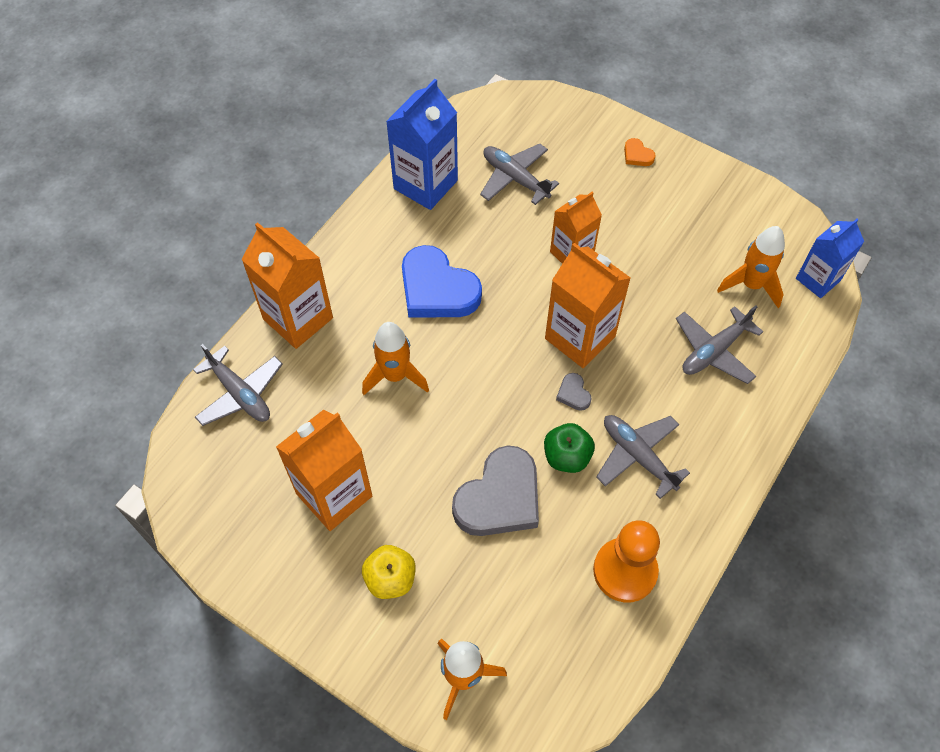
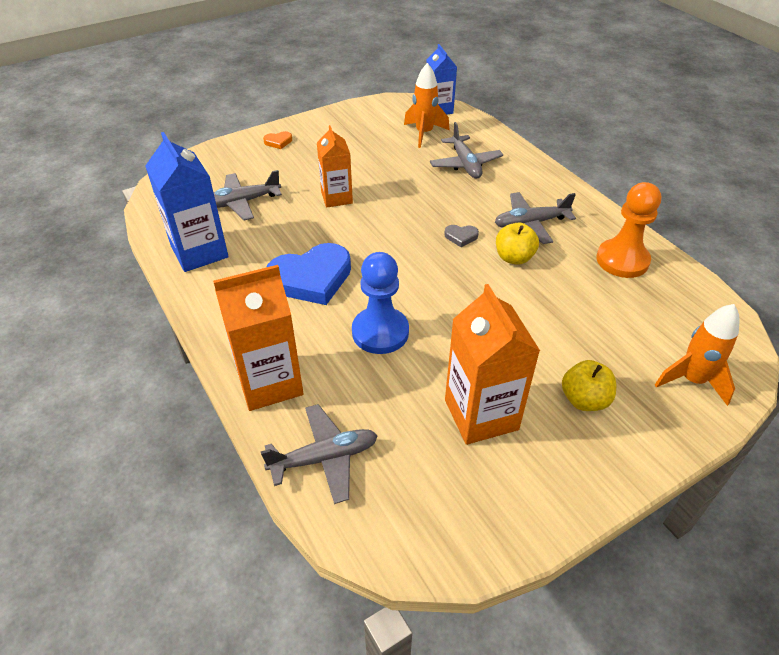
camera: 65 degrees left, 15 degrees down
orange rocket [362,322,429,395] -> blue pawn [352,252,409,354]
grey heart [452,446,539,536] -> none
green apple [544,423,595,473] -> yellow apple [496,222,539,265]
orange carton [545,243,631,368] -> none

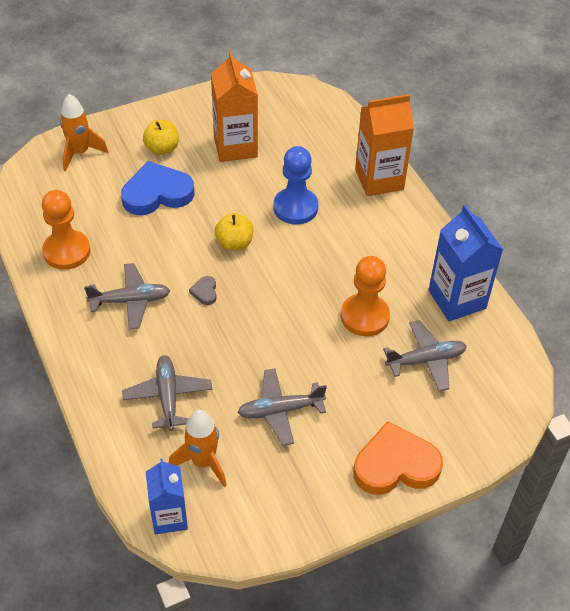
camera: 175 degrees left, 5 degrees up
grey plane [261,404,378,504] -> grey plane moved to [238,368,327,446]
orange heart [263,131,292,149] -> orange heart [353,421,443,495], size x2.38
blue heart [267,243,351,305] -> blue heart moved to [121,161,195,215]
orange carton [317,125,353,208] -> none
grey heart [444,225,479,247] -> grey heart turned 105 degrees counterclockwise [189,276,217,305]
yellow apple [496,222,539,265] -> yellow apple moved to [215,213,253,251]
none -> orange pawn [341,256,390,336]

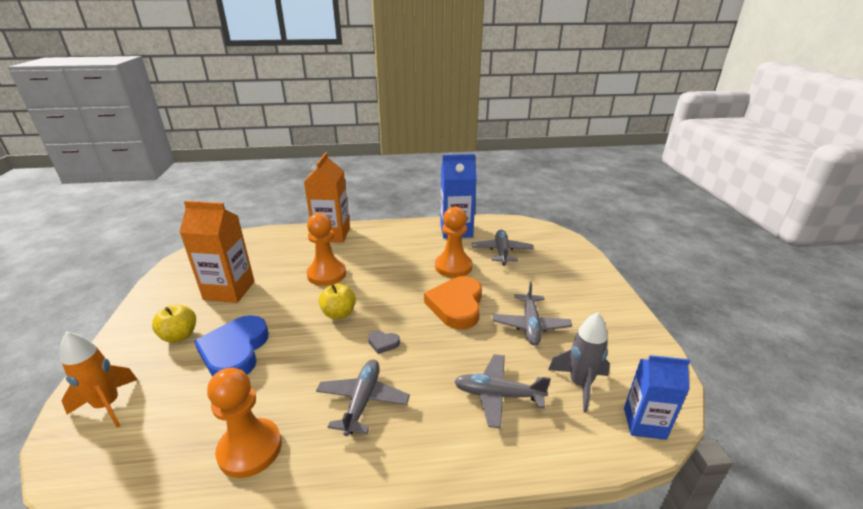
camera: 70 degrees left, 20 degrees down
orange rocket [169,410,227,487] -> grey rocket [548,312,610,413]
blue pawn [273,146,318,224] -> orange pawn [306,213,346,286]
orange heart [353,421,443,495] -> orange heart moved to [424,276,482,329]

